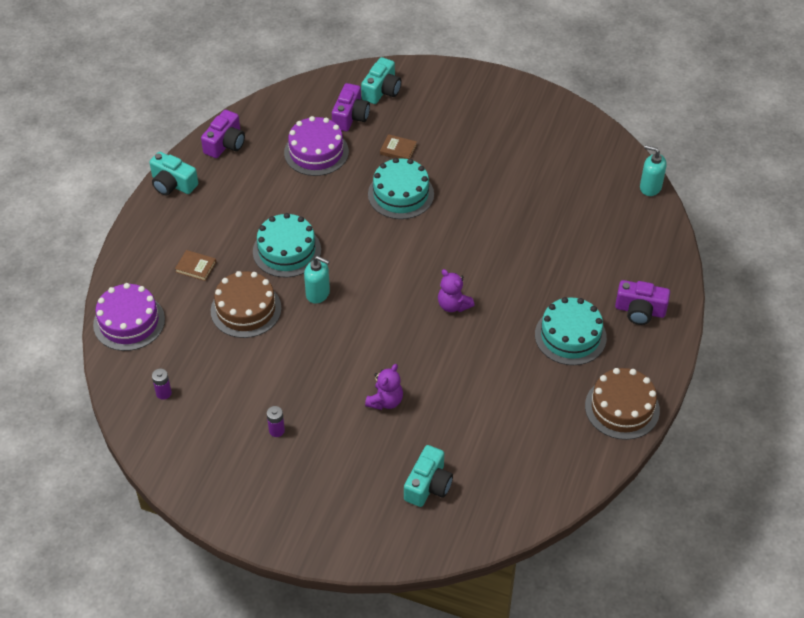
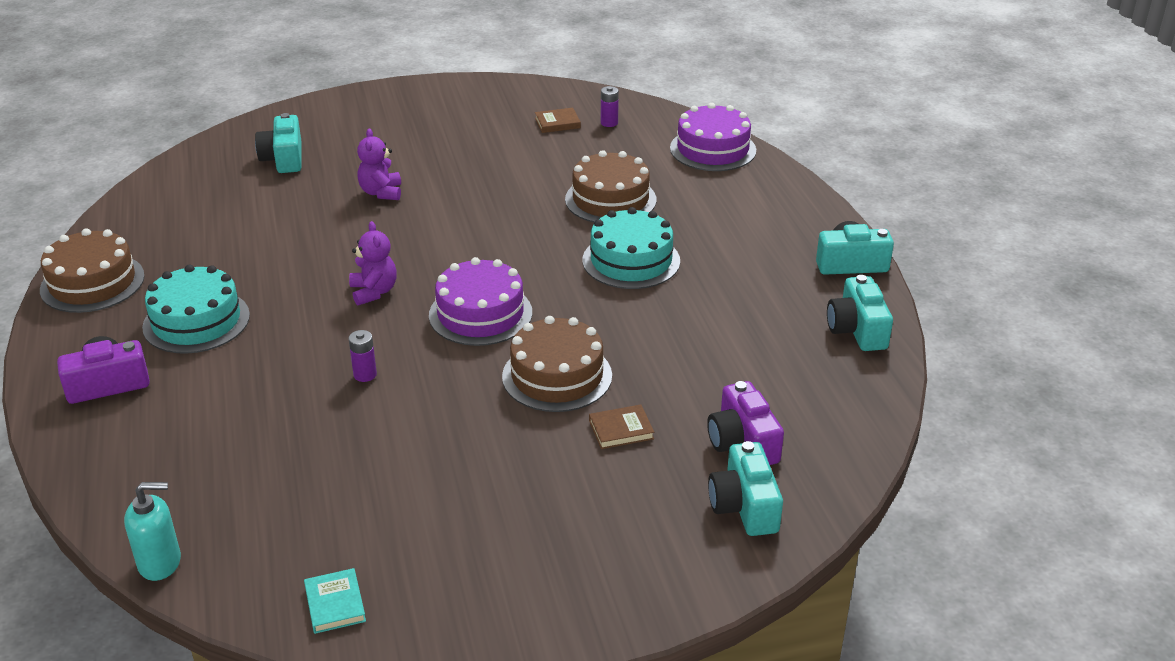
camera: 145 degrees right, 15 degrees down
brown book [175,250,216,281] -> brown book moved to [535,108,581,133]
purple camera [201,110,245,158] -> turquoise camera [827,275,893,351]
purple battery [267,406,285,437] -> purple battery moved to [348,330,377,382]
purple cake [284,116,349,176] -> purple cake moved to [429,257,532,346]
turquoise soap dispenser [304,256,330,304] -> none
turquoise cake [368,158,434,219] -> brown cake [502,316,612,412]
purple teddy bear [438,269,475,312] -> purple teddy bear turned 60 degrees clockwise [349,221,397,306]
none -> turquoise book [304,568,366,634]

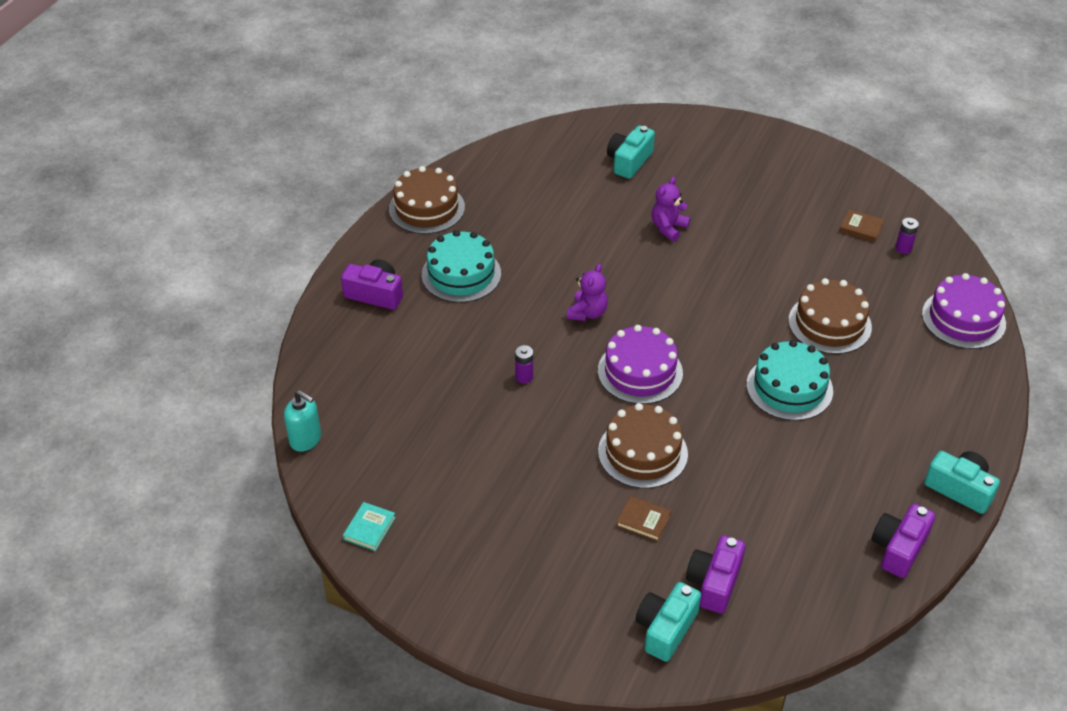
camera: 40 degrees right, 10 degrees up
turquoise camera [827,275,893,351] -> purple camera [872,504,935,578]

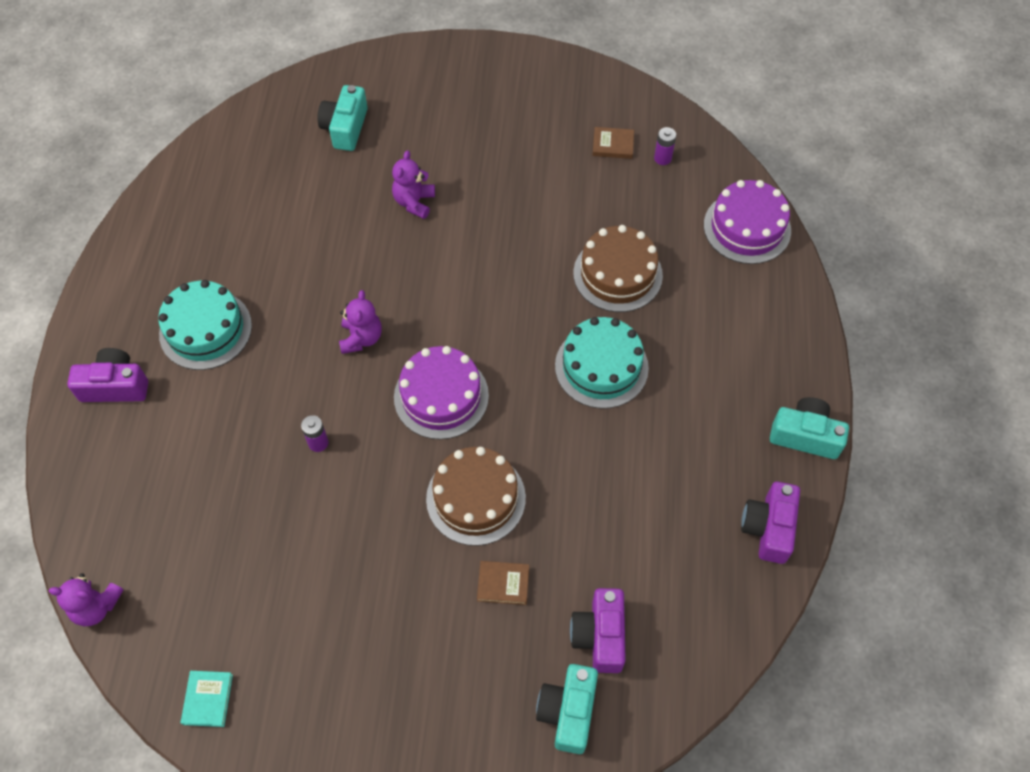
camera: 20 degrees left, 15 degrees up
turquoise soap dispenser [284,390,321,452] -> purple teddy bear [49,573,124,626]
brown cake [389,166,465,234] -> none

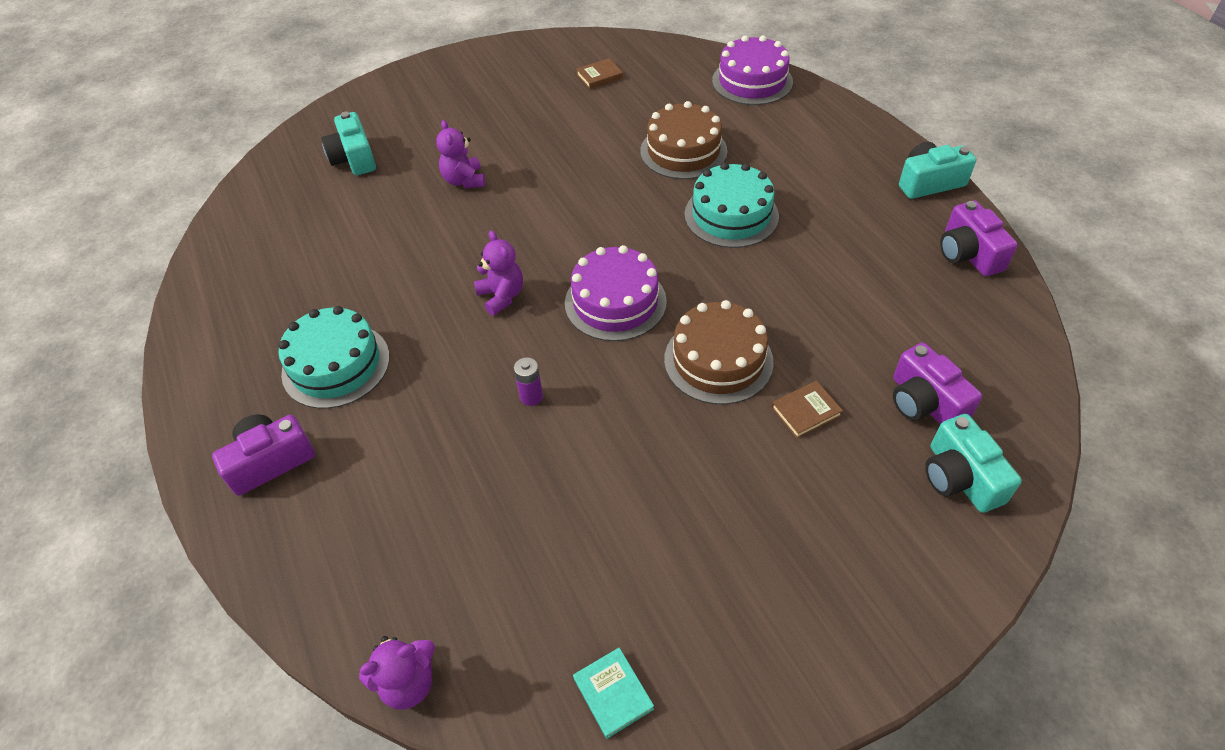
camera: 30 degrees left, 10 degrees down
purple battery [654,127,676,165] -> none

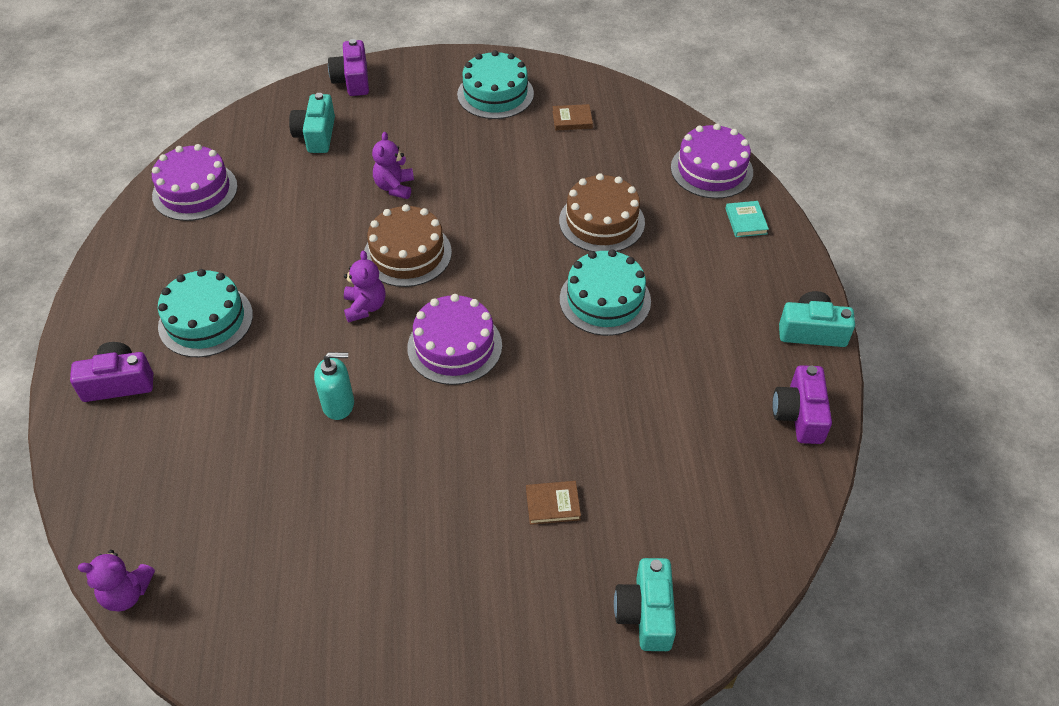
camera: 20 degrees right, 0 degrees up
purple battery [514,357,543,406] -> turquoise soap dispenser [314,352,354,420]
turquoise book [573,648,654,739] -> turquoise book moved to [725,201,769,237]
brown cake [664,300,774,405] -> brown cake moved to [364,204,452,287]
purple camera [893,342,982,424] -> purple camera moved to [328,39,369,96]
none -> purple cake [152,144,238,221]
none -> turquoise cake [457,50,534,119]

